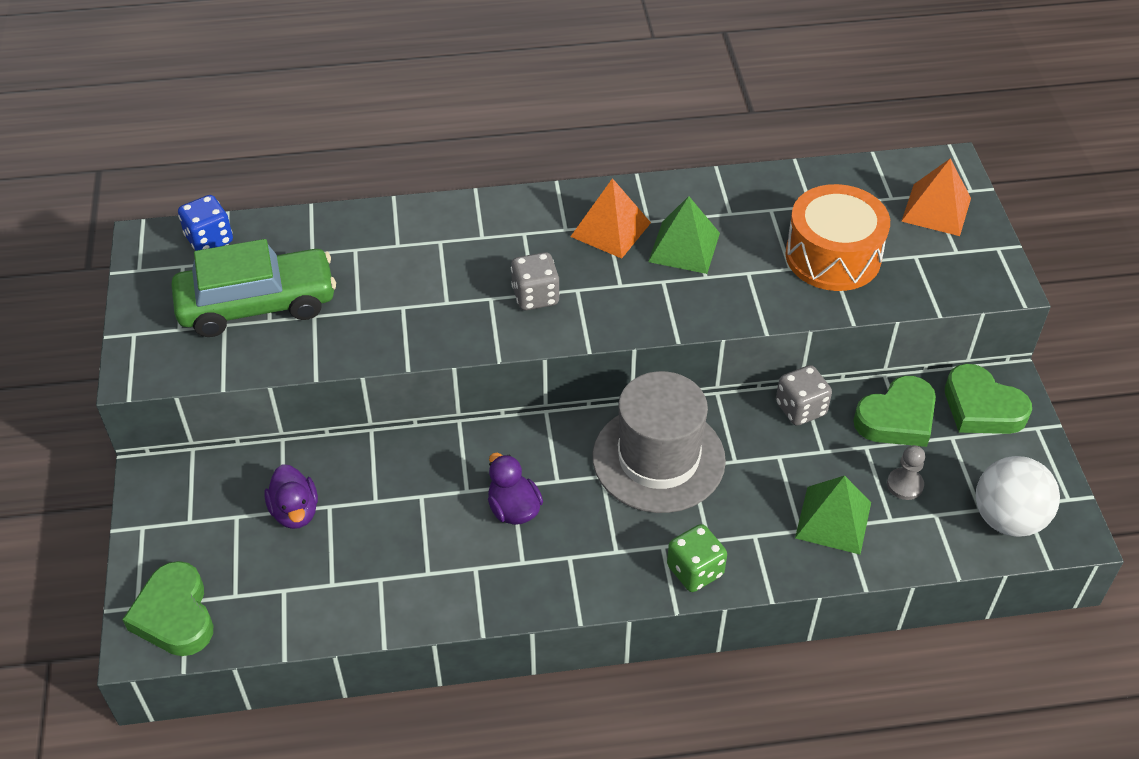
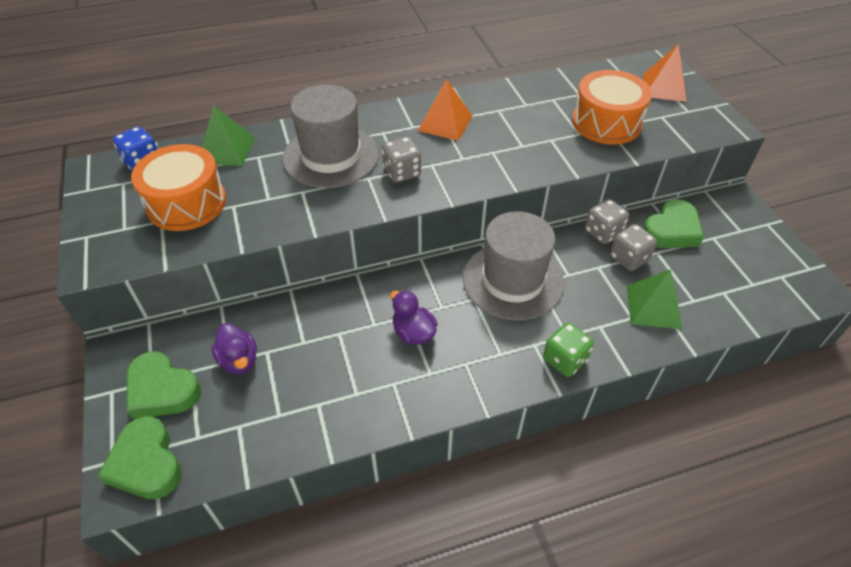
camera: 10 degrees left, 0 degrees up
green car [171,239,336,337] -> orange drum [131,144,226,231]
green pyramid [648,196,720,274] -> green pyramid moved to [202,106,255,166]
grey pawn [887,445,925,500] -> none
green heart [945,364,1032,434] -> green heart moved to [126,351,201,419]
white ball [976,456,1060,537] -> none
none -> grey hat [282,85,379,188]
none -> grey dice [610,224,657,271]

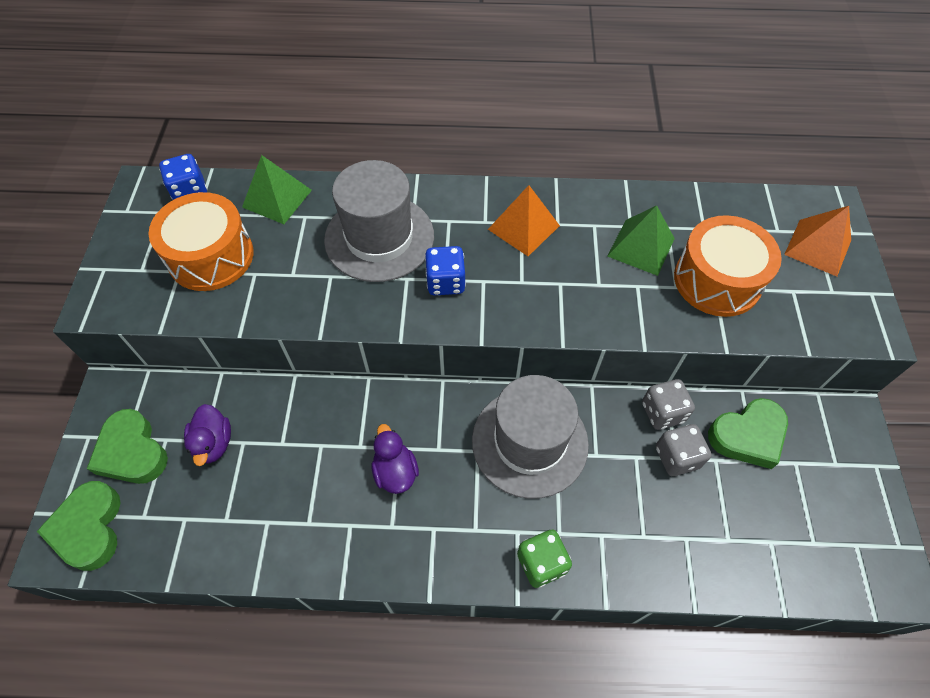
camera: 20 degrees right, 10 degrees up
grey dice [382,137,421,183] -> blue dice [425,246,466,296]
green pyramid [627,269,682,329] -> green pyramid moved to [607,205,675,276]

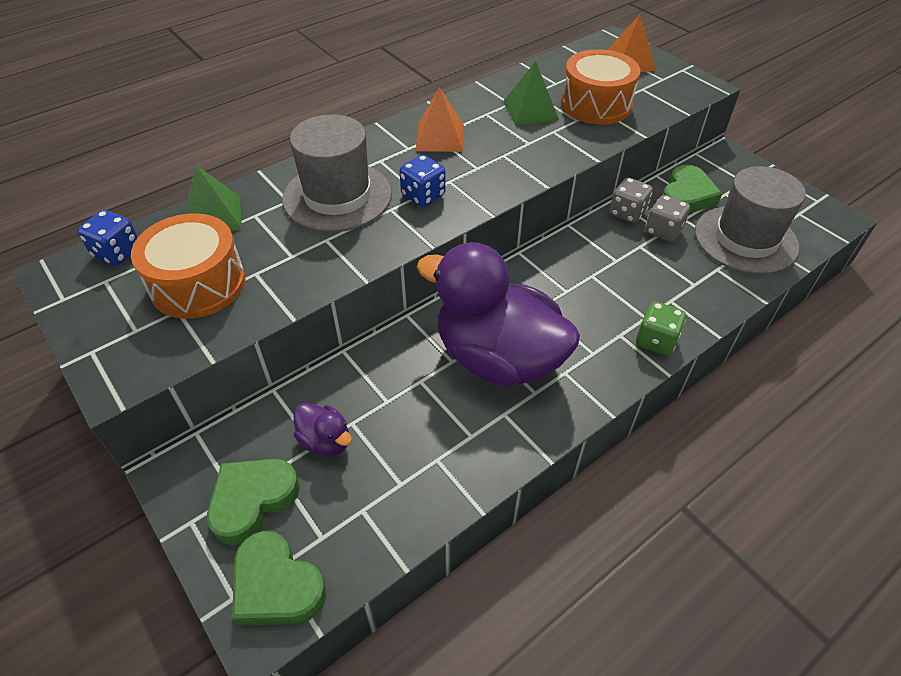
camera: 40 degrees left, 10 degrees down
green heart [87,409,168,484] -> green heart turned 120 degrees clockwise [207,459,300,545]
purple duck [372,424,419,494] -> purple duck [417,242,580,387], size x2.44
grey hat [472,375,589,499] -> grey hat moved to [695,166,806,274]

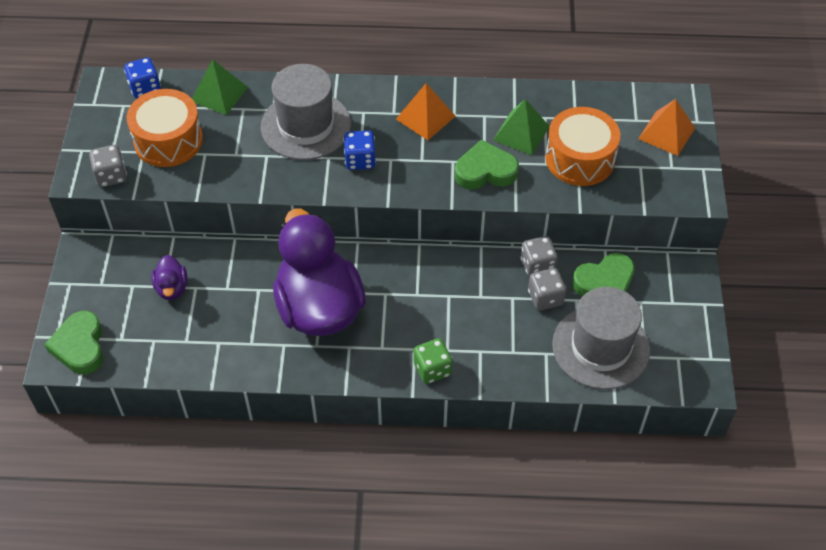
camera: 40 degrees right, 5 degrees up
green heart [207,459,300,545] -> green heart moved to [455,140,519,189]
none -> grey dice [89,145,127,187]

